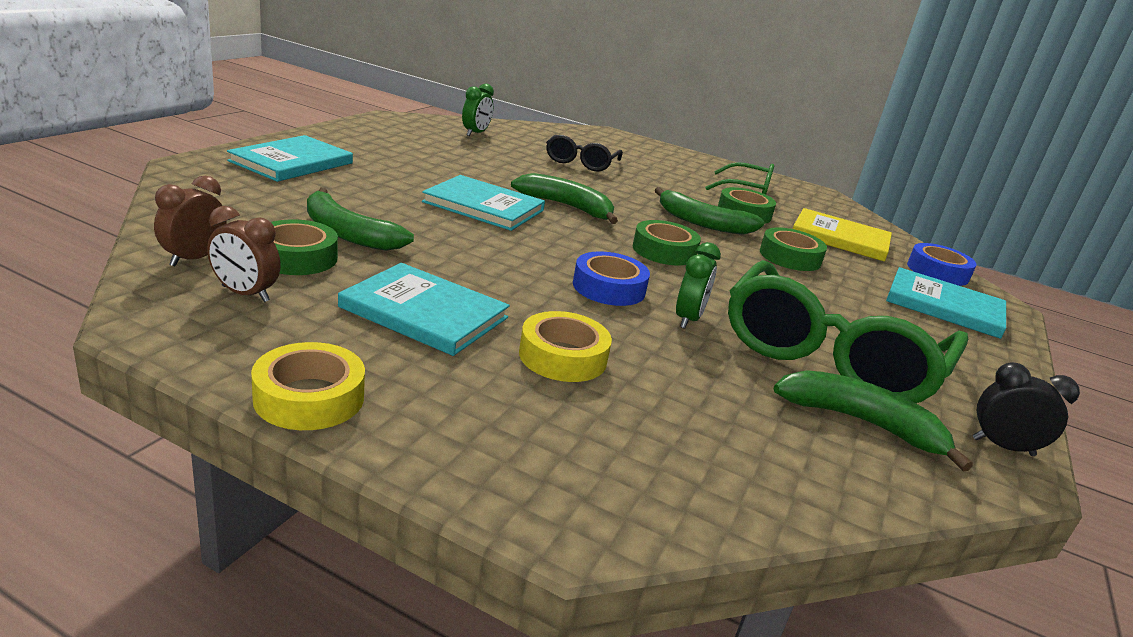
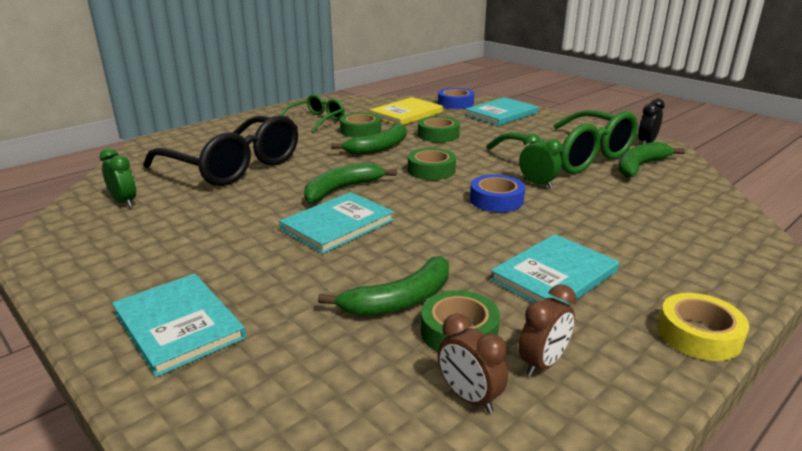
camera: 65 degrees left, 0 degrees up
yellow tape [519,311,612,382] -> none
black glasses [546,135,623,172] -> black glasses [143,115,298,186], size x1.91

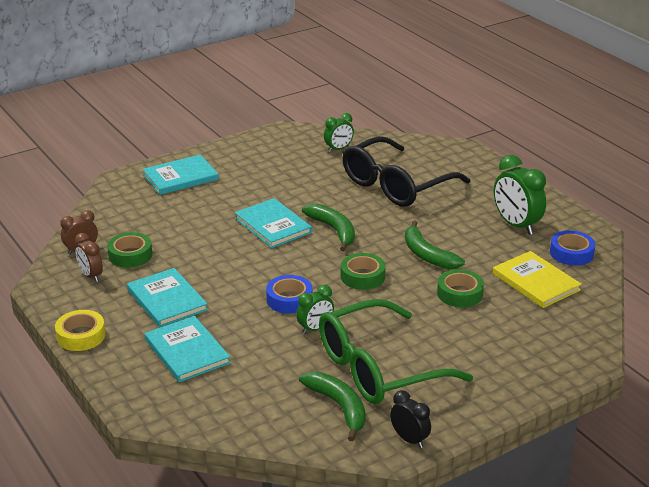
camera: 100 degrees right, 5 degrees up
green glasses [281,94,345,133] -> green clock [494,155,546,235]
green banana [318,256,449,316] -> none
green tape [340,112,381,138] -> none
blue tape [438,88,474,109] -> blue tape moved to [550,230,595,266]
turquoise book [465,97,538,126] -> turquoise book moved to [145,316,230,382]

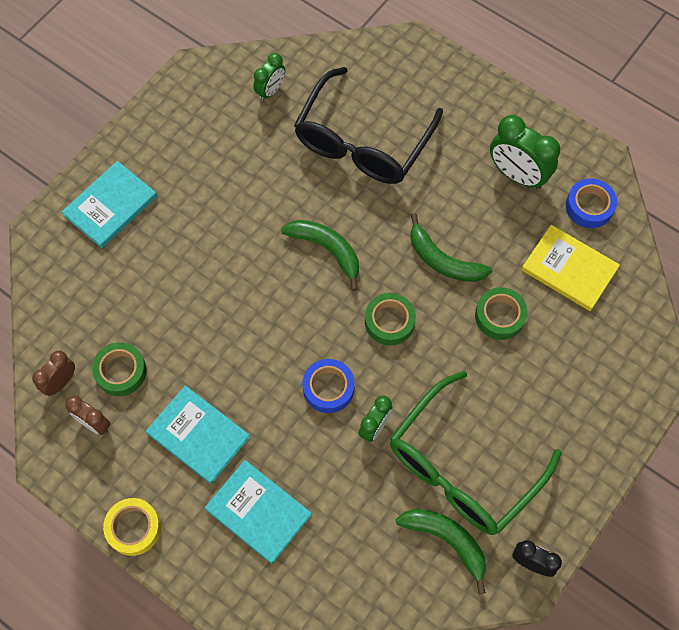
camera: 20 degrees left, 35 degrees up
turquoise book [235,198,312,248] -> none

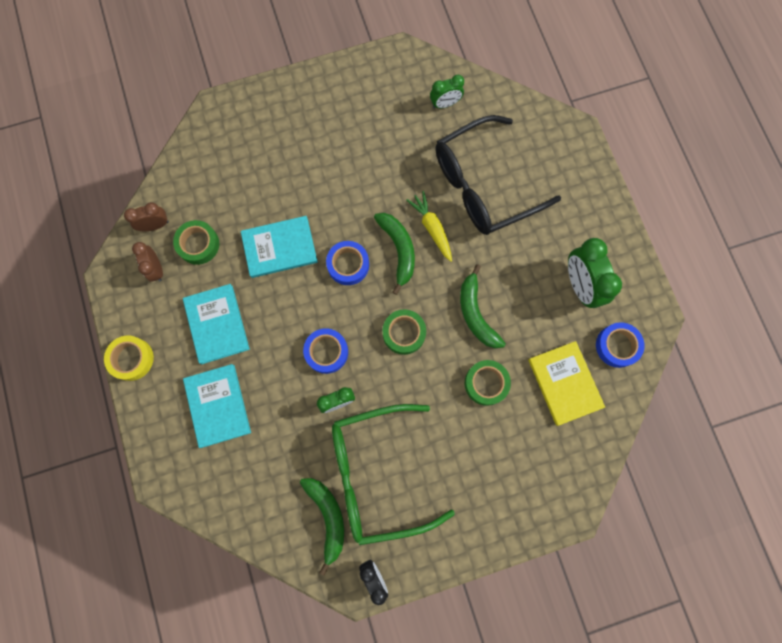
camera: 35 degrees right, 10 degrees up
turquoise book [62,161,157,248] -> turquoise book moved to [241,216,318,278]
none -> blue tape [326,241,369,285]
none -> yellow carrot [406,191,452,262]

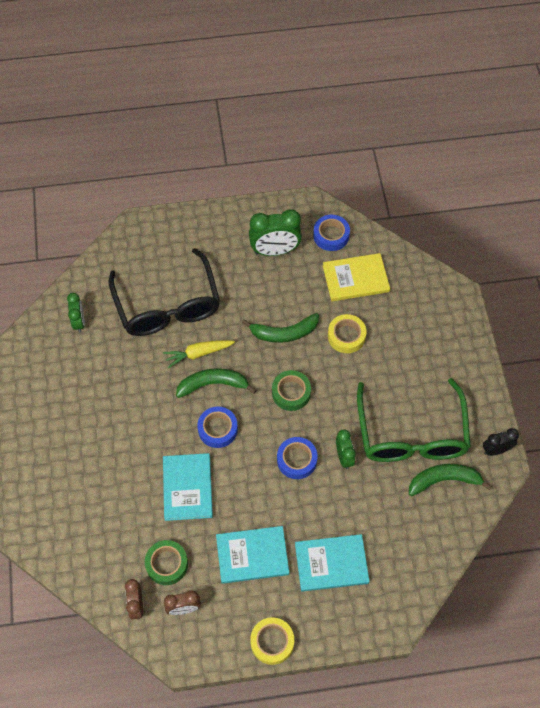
camera: 80 degrees left, 15 degrees down
green tape [465,360,511,406] -> yellow tape [328,314,366,353]

